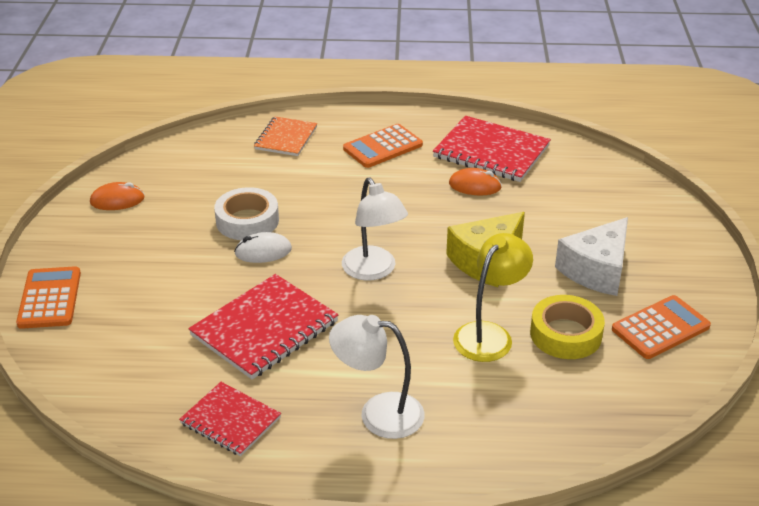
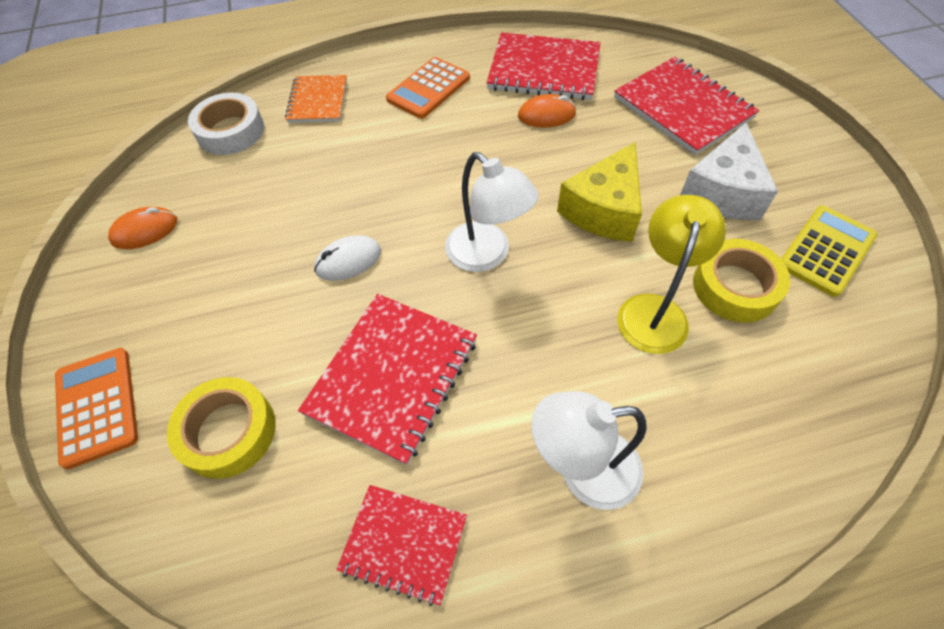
camera: 15 degrees left, 20 degrees up
white tape [214,187,279,240] -> white tape moved to [188,93,264,155]
orange calculator [612,295,711,359] -> yellow calculator [781,205,877,297]
none -> yellow tape [167,377,276,479]
none -> red notebook [614,57,759,155]

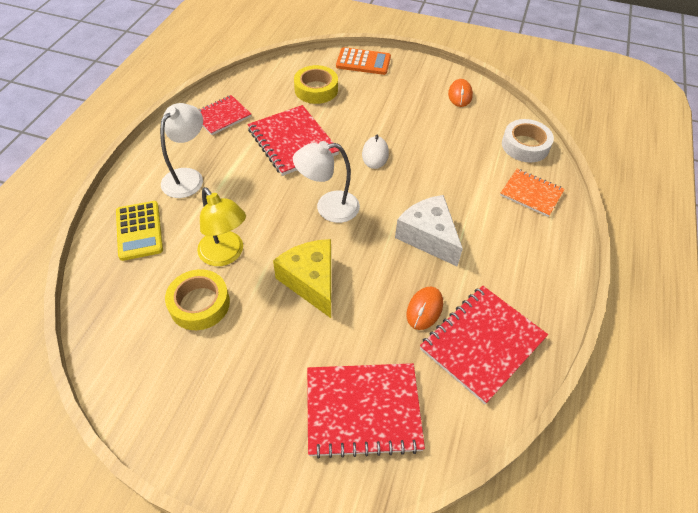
camera: 120 degrees right, 5 degrees down
orange calculator [386,57,470,119] -> none
white cheese [680,123,778,220] -> white cheese moved to [395,195,463,266]
yellow calculator [781,205,877,297] -> yellow calculator moved to [116,201,163,261]

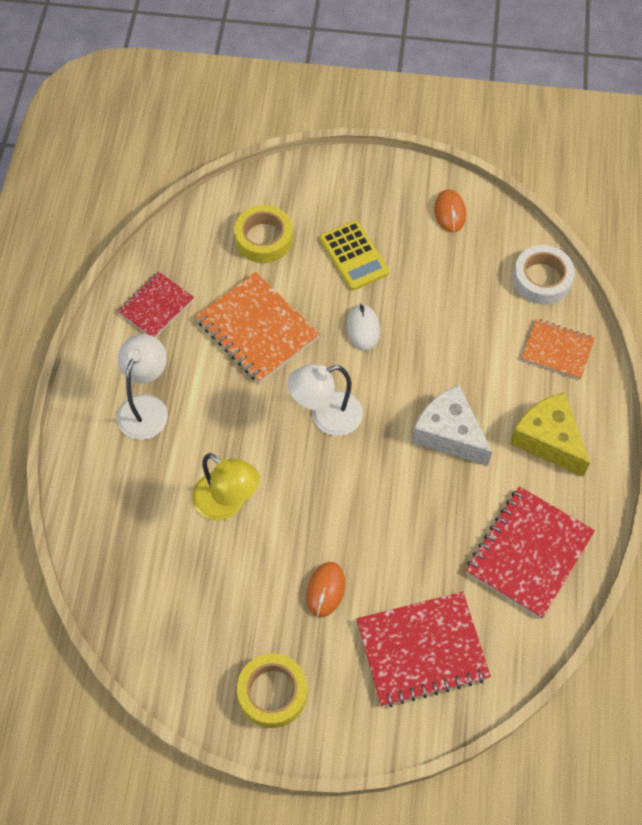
camera: 10 degrees left, 10 degrees up
yellow calculator [116,201,163,261] -> yellow calculator moved to [320,220,389,290]
yellow tape [165,269,230,330] -> yellow tape moved to [237,653,307,728]
red notebook [248,105,339,176] -> orange notebook [195,272,320,383]
yellow cheese [273,239,331,318] -> yellow cheese moved to [510,392,590,477]
orange calculator [336,47,391,75] -> none
orange mouse [407,287,443,330] -> orange mouse moved to [306,562,345,617]

